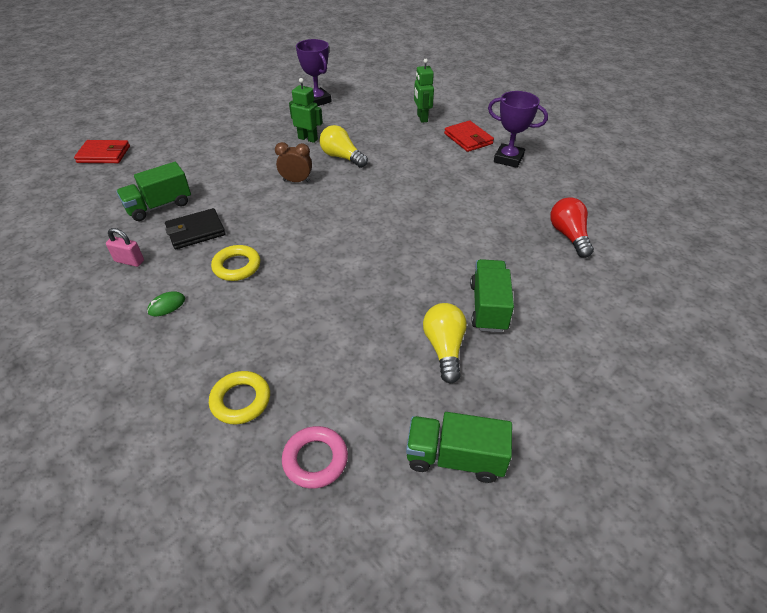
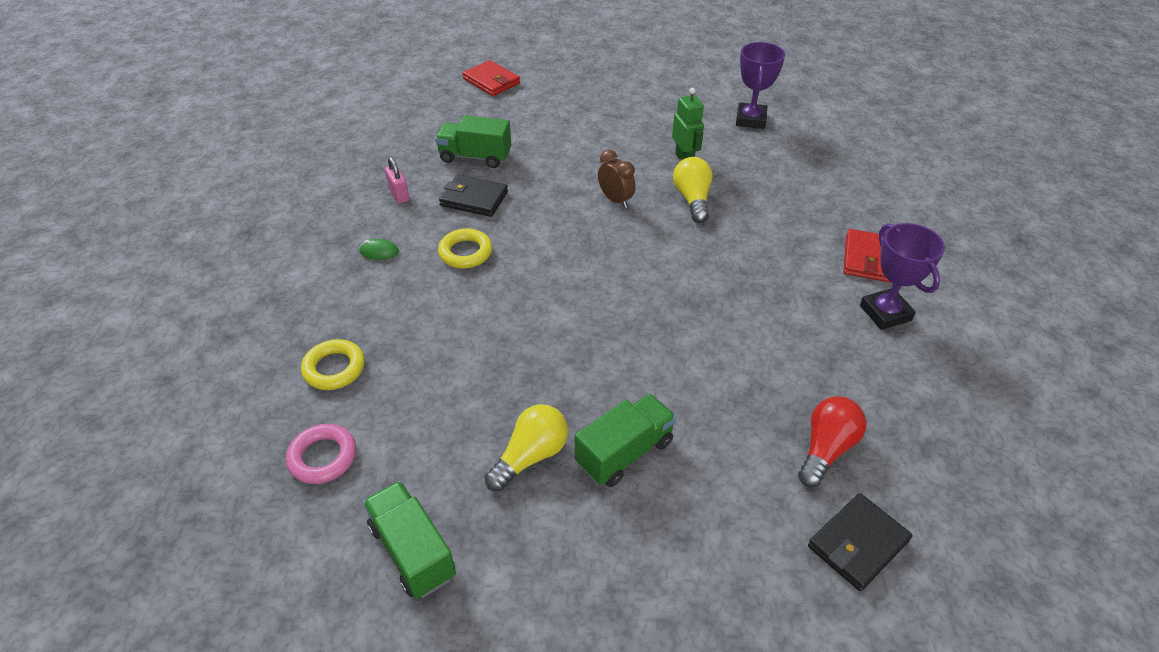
camera: 45 degrees right, 0 degrees up
green robot [414,59,434,123] -> none
none -> black wallet [808,493,912,591]

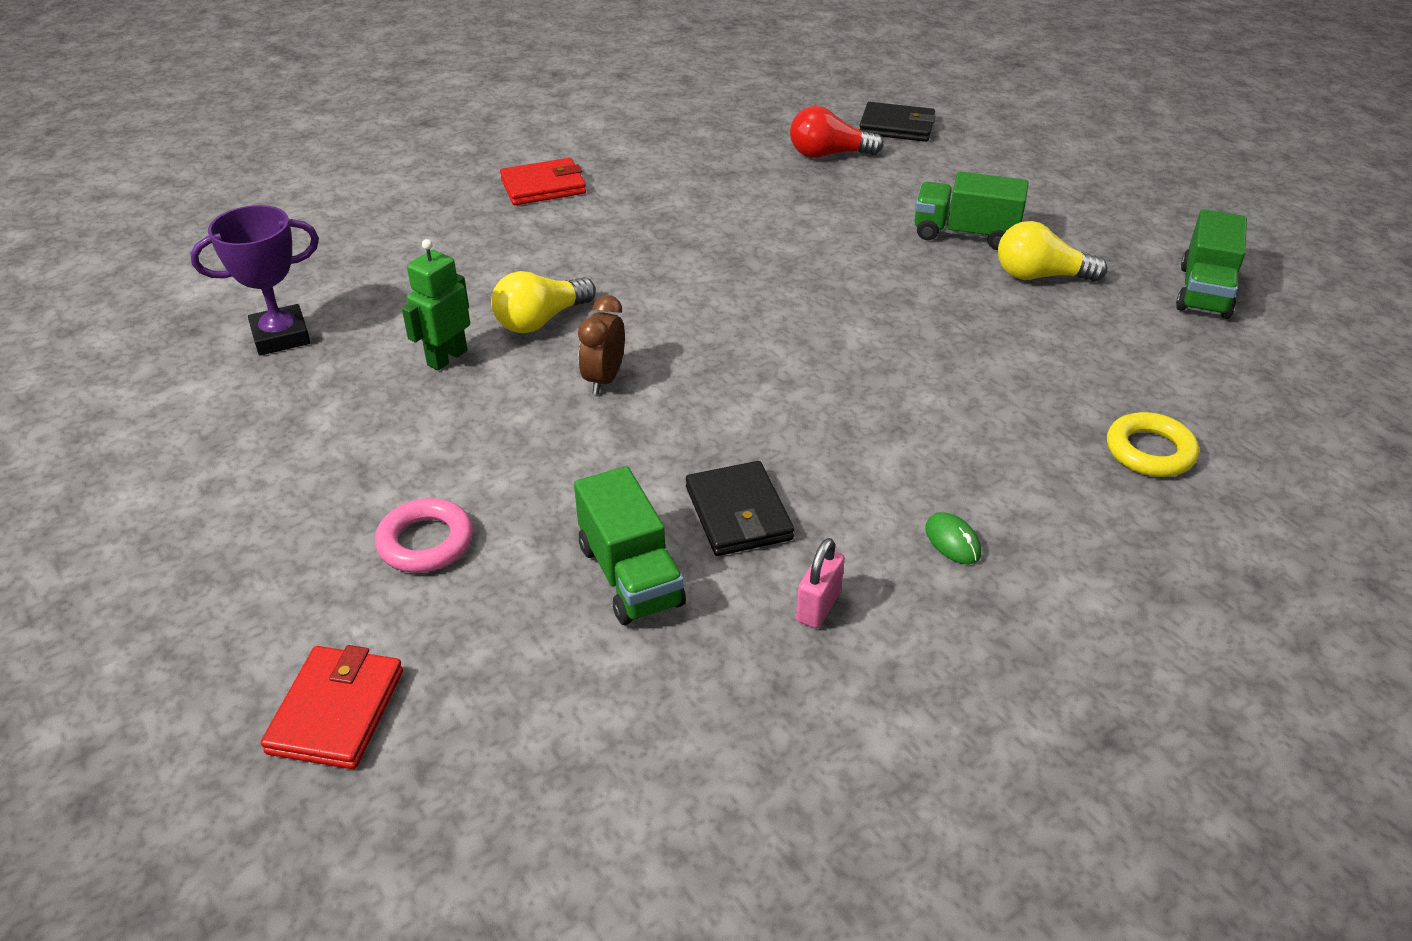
camera: 125 degrees left, 5 degrees down
pink ring [286,424,356,484] -> pink ring moved to [375,498,473,573]
yellow ring [438,229,492,269] -> none
purple trophy [860,223,945,330] -> none

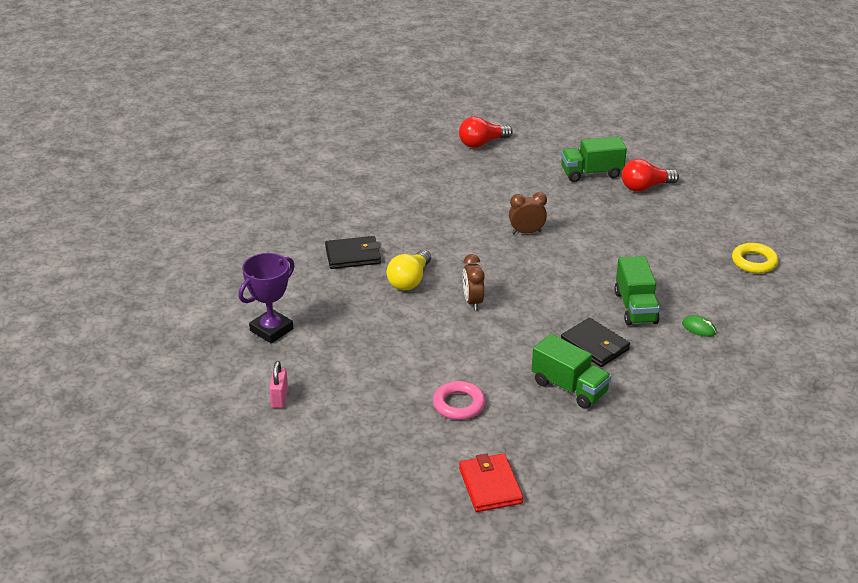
camera: 25 degrees left, 5 degrees down
green robot [402,239,470,370] -> none
red wallet [500,158,586,205] -> none
pink padlock [796,538,845,628] -> pink padlock moved to [269,361,288,408]
black wallet [860,102,935,142] -> black wallet moved to [325,236,381,269]
yellow light bulb [998,221,1107,282] -> red light bulb [622,159,679,192]
green truck [1176,209,1247,319] -> green truck moved to [614,256,660,326]
none -> brown clock [509,192,547,234]

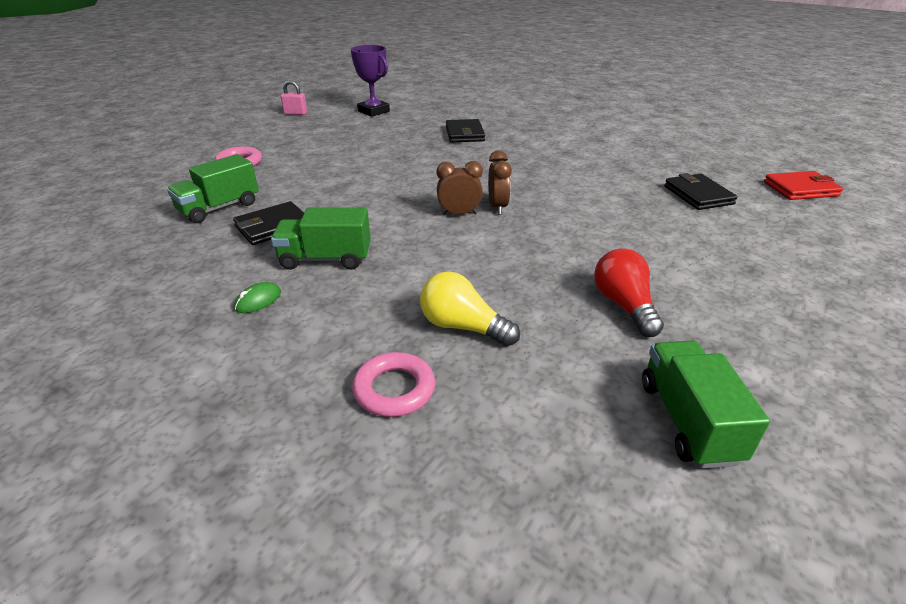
camera: 95 degrees right, 0 degrees up
yellow light bulb [387,250,431,290] -> yellow light bulb moved to [420,272,520,346]
red light bulb [459,117,513,148] -> black wallet [665,173,738,210]
red wallet [459,453,523,512] -> red wallet moved to [764,171,843,200]
brown clock [463,254,485,311] -> brown clock moved to [437,161,483,215]
green truck [561,136,627,182] -> green truck moved to [642,341,770,468]
yellow ring [732,243,778,274] -> pink ring [352,352,435,417]

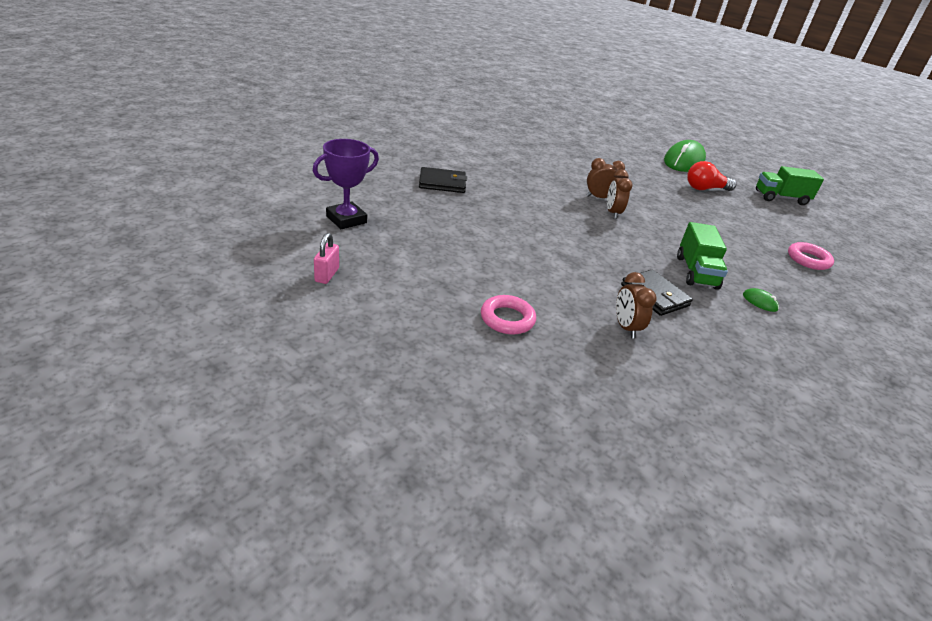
camera: 90 degrees left, 0 degrees up
green truck [167,154,259,223] -> brown clock [616,272,657,339]
yellow light bulb [420,272,520,346] -> none
black wallet [665,173,738,210] -> none
red wallet [764,171,843,200] -> none
none -> green mouse [664,140,706,172]

